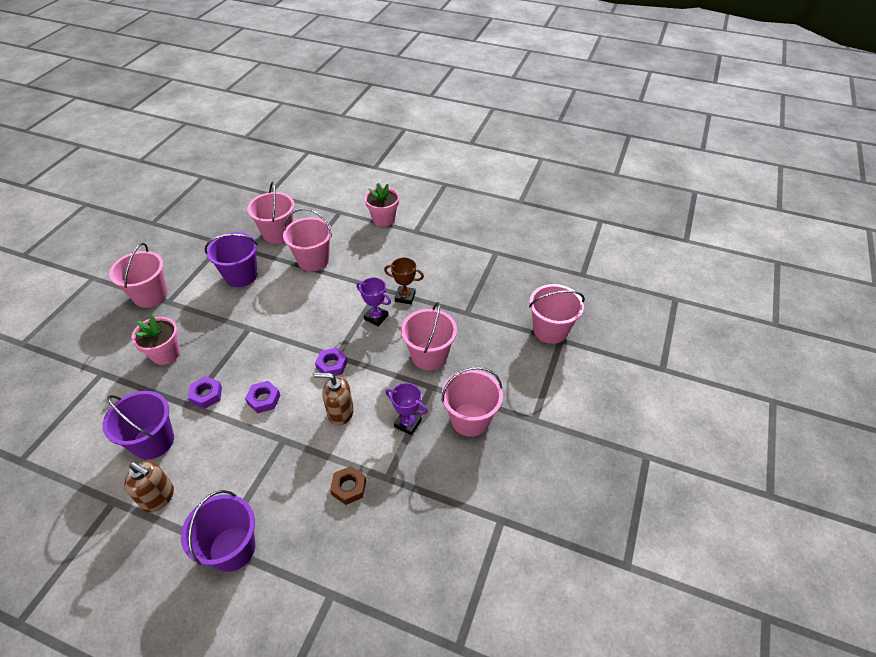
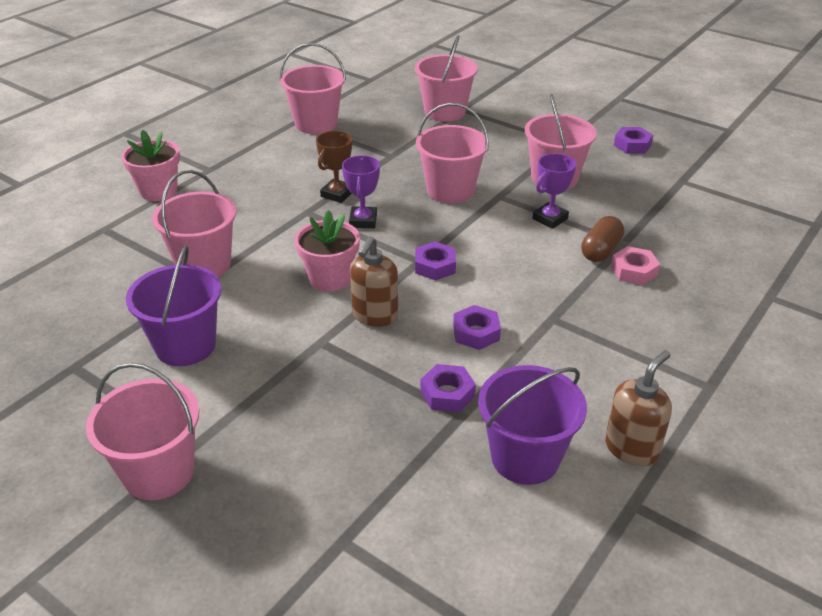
camera: 75 degrees left, 10 degrees down
pink flower pot [132,315,180,365] -> pink flower pot moved to [295,210,360,292]
purple bucket [181,490,255,572] -> none
pink bucket [247,182,294,244] -> pink bucket moved to [280,43,346,134]
brown soap dispenser [314,373,354,426] -> brown soap dispenser moved to [350,236,398,327]
brown nut [330,466,366,505] -> pink nut [611,246,660,285]
purple trophy [356,278,391,326] -> purple trophy turned 45 degrees counterclockwise [342,155,380,228]
none -> brown capsule [581,216,624,262]
none -> purple nut [614,127,653,154]

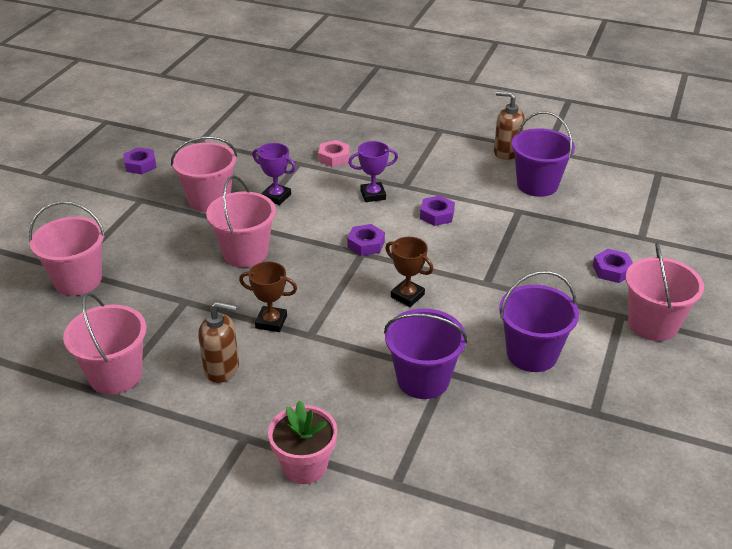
camera: 105 degrees left, 0 degrees up
pink bucket [152,170,236,277] -> purple bucket [384,309,468,399]
pink flower pot [295,210,360,292] -> brown trophy [385,237,433,307]
purple trophy [342,155,380,228] -> purple trophy moved to [348,141,398,202]
brown soap dispenser [350,236,398,327] -> brown soap dispenser moved to [198,301,239,383]
purple nut [420,364,476,412] -> purple nut moved to [593,249,633,283]
brown capsule [581,216,624,262] -> none

